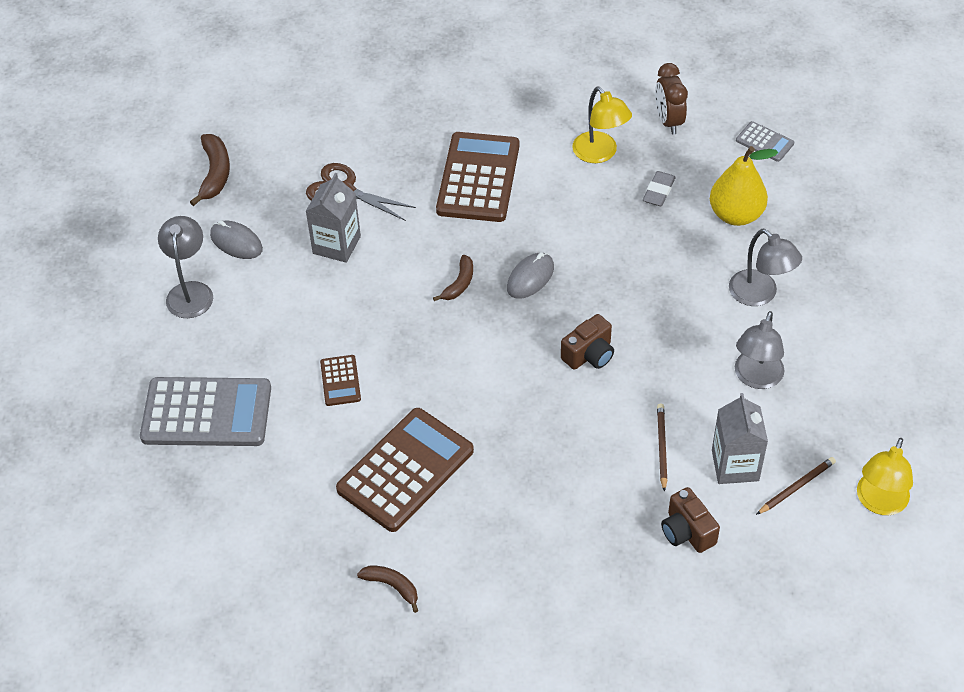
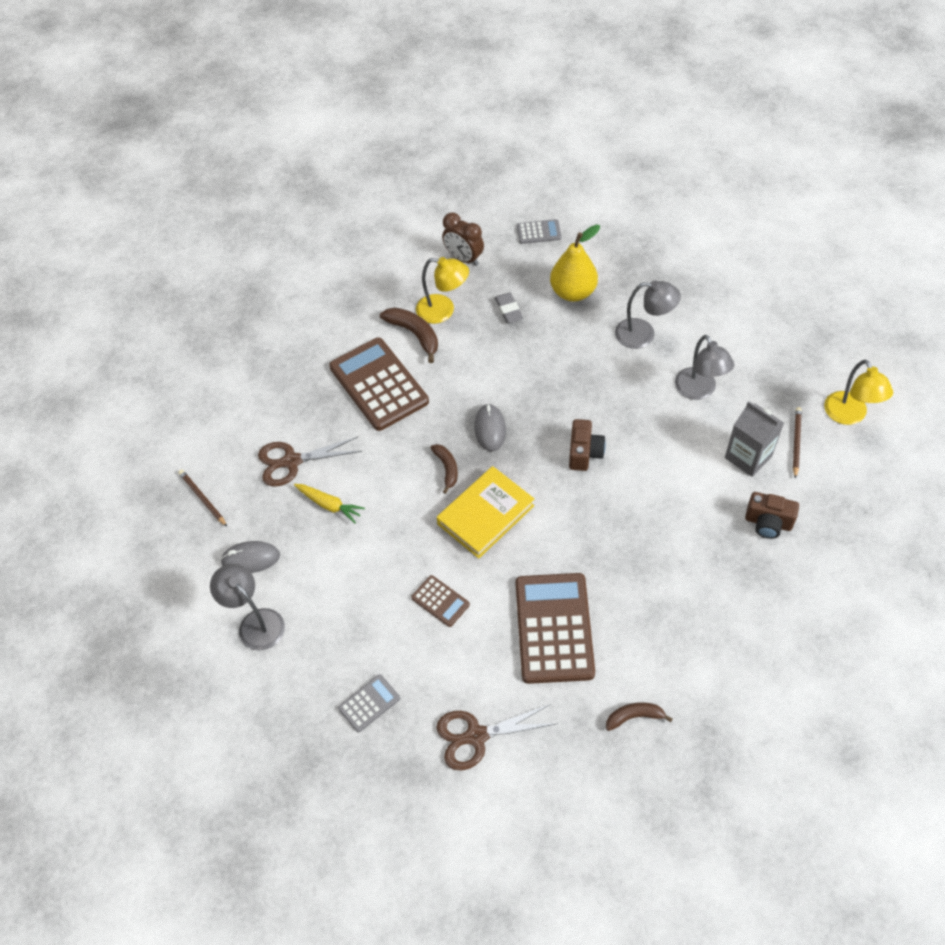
camera: 40 degrees left, 5 degrees up
grey calculator [140,377,271,446] -> grey calculator [338,674,400,732], size x0.47
brown banana [190,134,230,206] -> brown banana moved to [380,308,438,363]
grey carton [306,173,361,263] -> yellow carrot [294,484,365,523]
brown pencil [657,403,667,492] -> brown pencil moved to [178,470,227,527]
none -> brown scissors [436,704,558,770]
none -> yellow book [437,466,534,559]

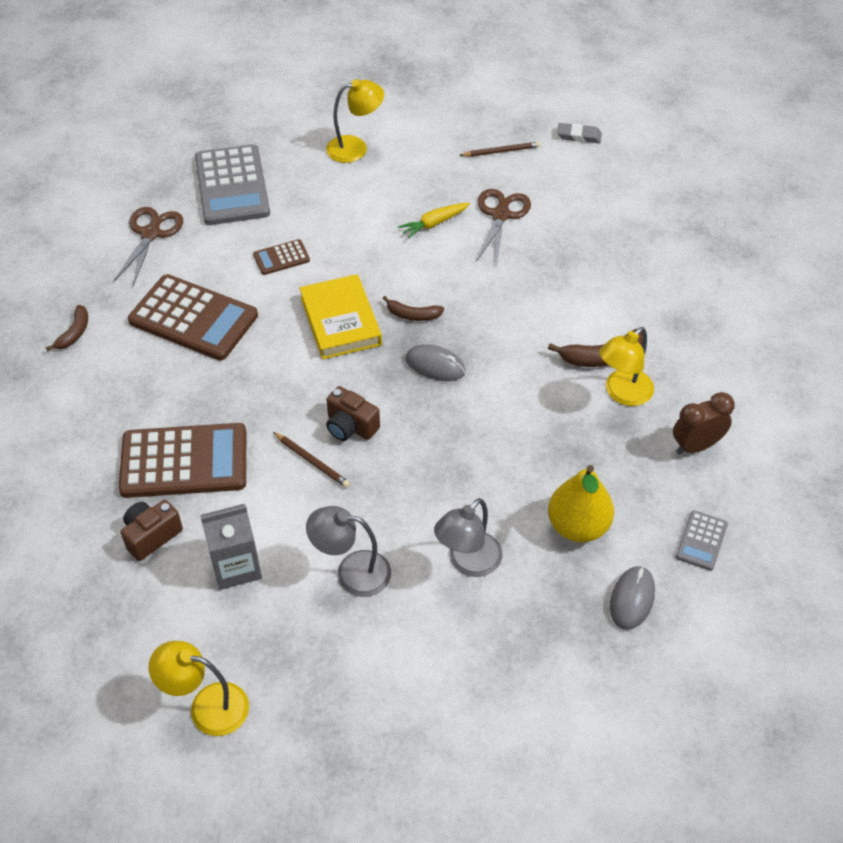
camera: 115 degrees right, 5 degrees down
grey lamp [210,564,285,650] -> yellow lamp [326,79,384,163]
grey mouse [220,541,280,573] -> grey mouse moved to [610,566,655,630]
brown calculator [329,337,429,431] -> brown calculator moved to [119,423,246,498]
grey calculator [338,674,400,732] -> grey calculator [195,144,270,225], size x2.14
grey eraser [495,293,523,324] -> grey eraser moved to [557,123,602,143]
brown pencil [793,407,802,479] -> brown pencil moved to [273,432,350,488]

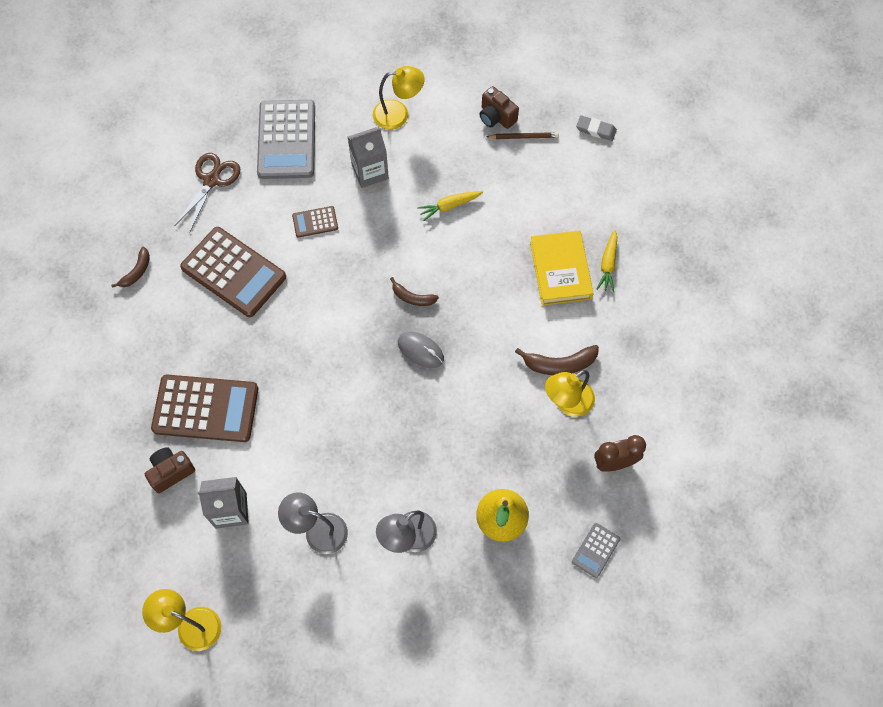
camera: 10 degrees right, 15 degrees up
brown pencil [273,432,350,488] -> none
yellow book [300,274,382,360] -> yellow book moved to [530,231,594,305]
brown camera [326,386,380,441] -> brown camera moved to [479,86,519,129]
brown scissors [476,189,531,265] -> none
grey mouse [610,566,655,630] -> none
none -> grey carton [348,127,389,188]
none -> yellow carrot [597,230,617,292]

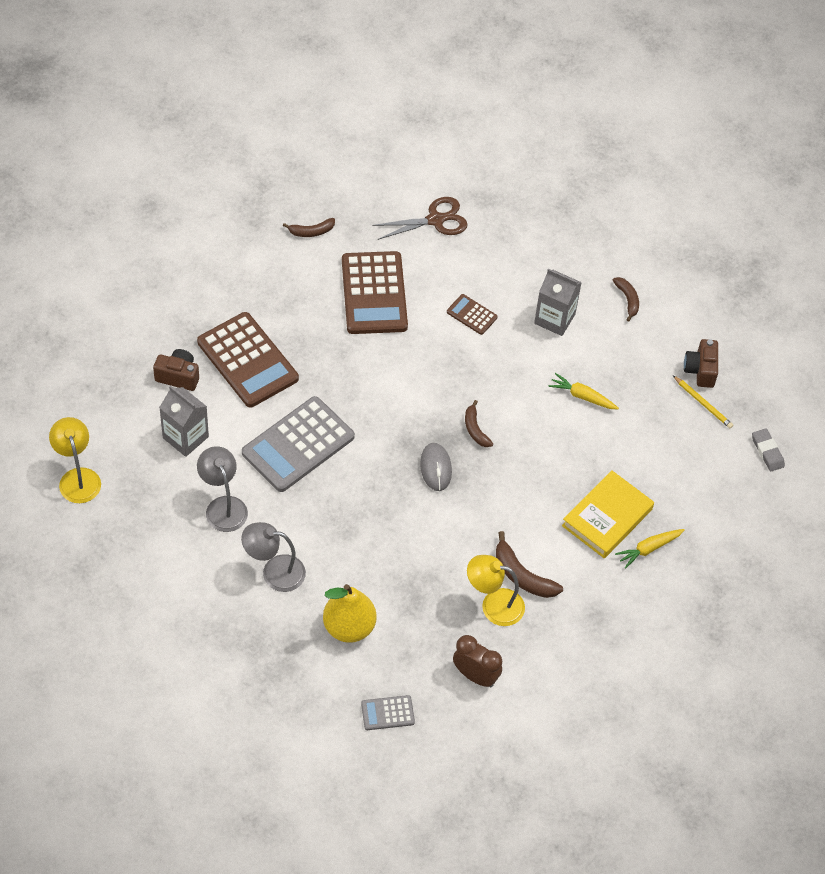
camera: 45 degrees right, 10 degrees down
grey calculator [257,100,315,179] -> grey calculator moved to [242,396,355,492]
yellow lamp [373,66,424,130] -> brown banana [613,277,639,322]
brown pencil [486,132,559,139] -> yellow pencil [673,376,733,429]

